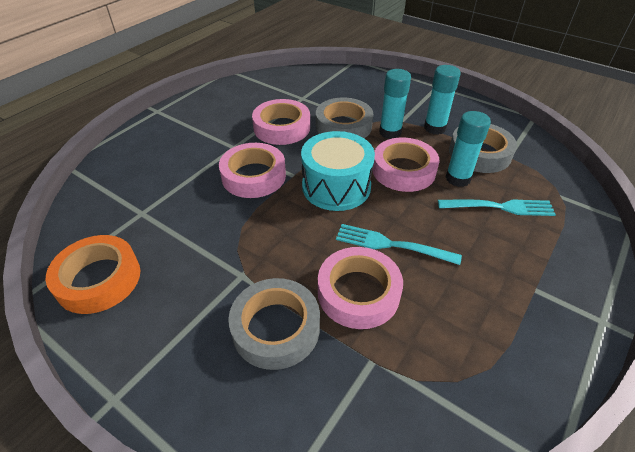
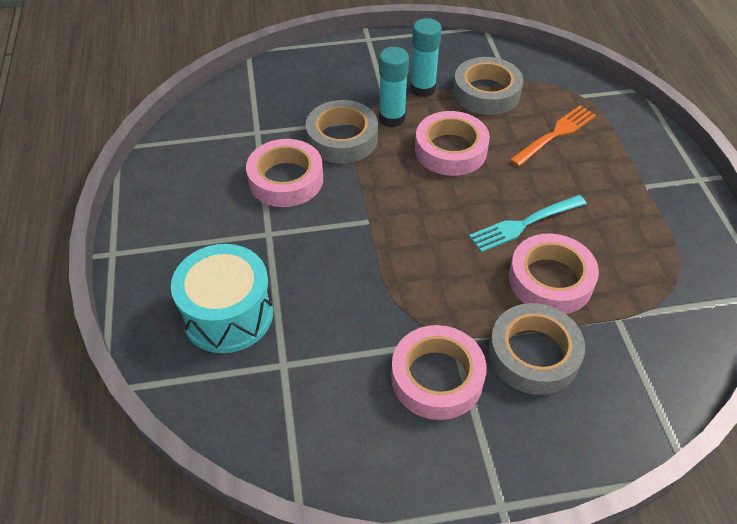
camera: 45 degrees left, 5 degrees up
orange tape [46,235,140,314] -> none
pink tape [219,143,286,198] -> pink tape moved to [391,325,487,420]
turquoise drum [301,131,375,211] -> turquoise drum moved to [171,244,273,353]
turquoise fork [438,200,556,216] -> orange fork [510,106,596,167]
turquoise glue stick [445,111,491,187] -> none

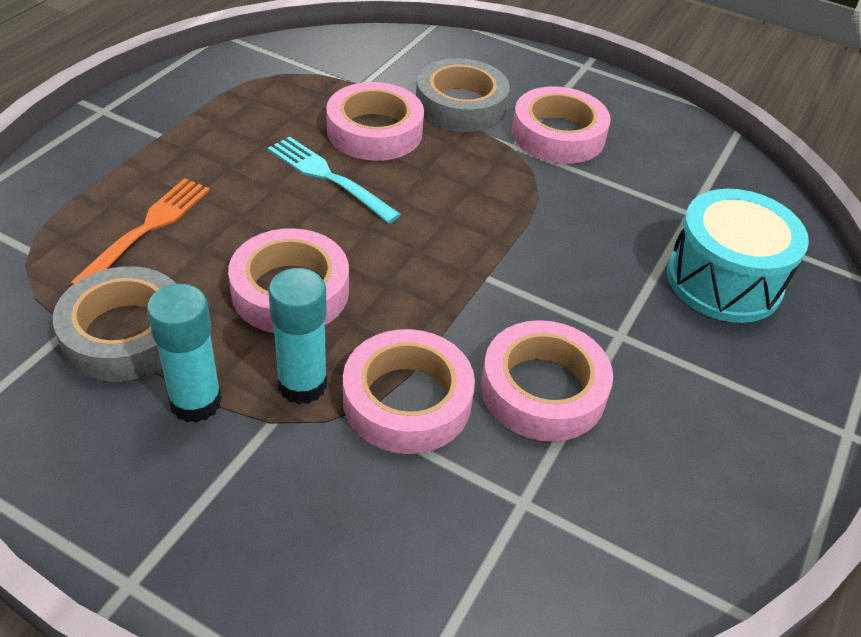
camera: 145 degrees left, 5 degrees down
grey tape [306,100,378,163] -> pink tape [343,329,475,454]
turquoise fork [469,195,587,252] -> turquoise fork turned 150 degrees counterclockwise [268,136,401,223]
orange fork [510,106,596,167] -> orange fork turned 120 degrees clockwise [70,178,210,285]

